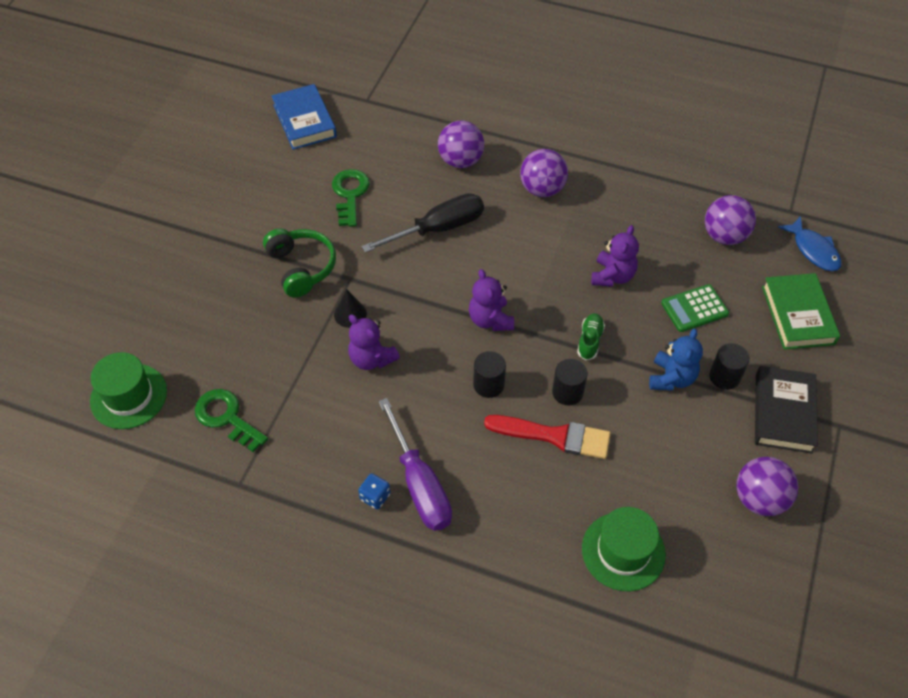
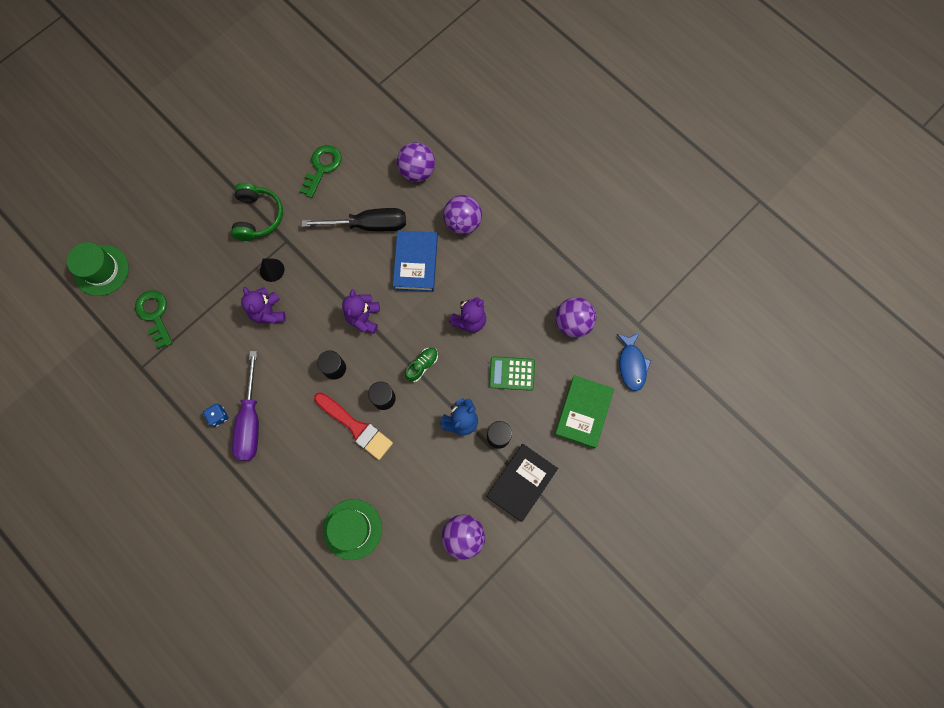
camera: 25 degrees right, 20 degrees up
blue book [272,84,337,150] -> blue book moved to [393,231,438,292]

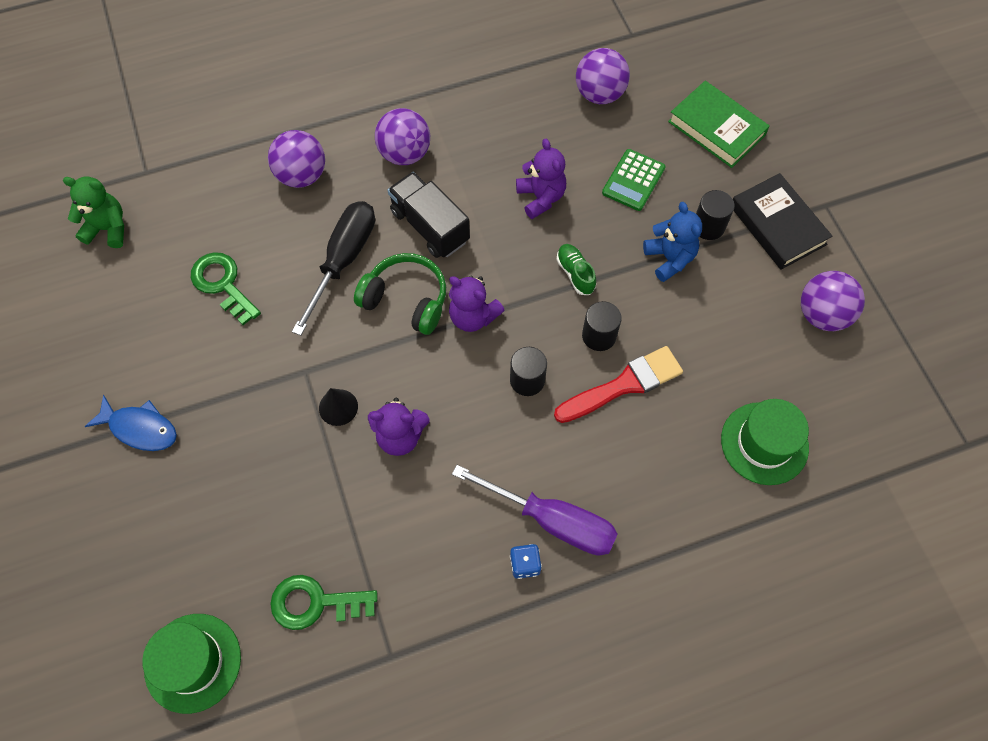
camera: 65 degrees left, 10 degrees down
green headphones [231,183,283,241] -> green headphones moved to [354,253,446,335]
blue book [393,231,438,292] -> black truck [387,172,470,258]
blue fish [617,333,651,391] -> blue fish moved to [85,395,177,451]
none -> green teddy bear [63,177,124,248]

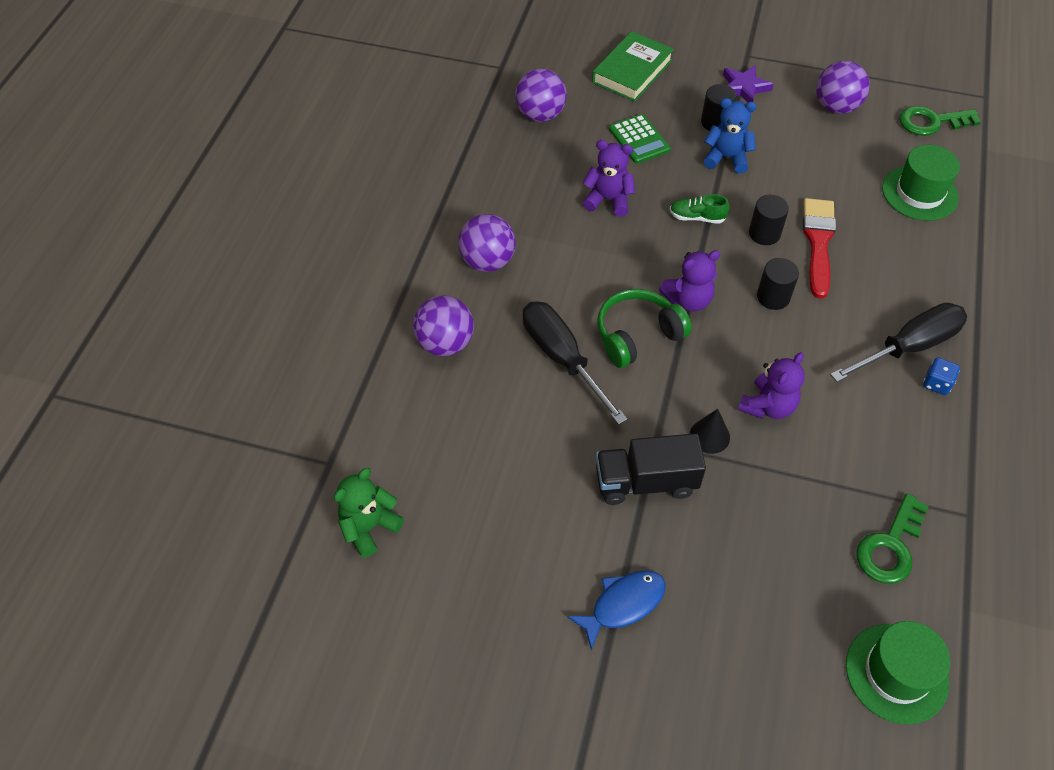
camera: 55 degrees left, 10 degrees down
green key [191,252,261,325] -> green key moved to [899,106,981,136]
black truck [387,172,470,258] -> black truck moved to [596,433,706,505]
purple screwdriver [452,465,618,555] -> black screwdriver [830,303,967,382]
green book [668,81,770,168] -> green book turned 45 degrees counterclockwise [592,31,674,102]
black book [733,173,833,270] -> purple star [723,65,774,102]

